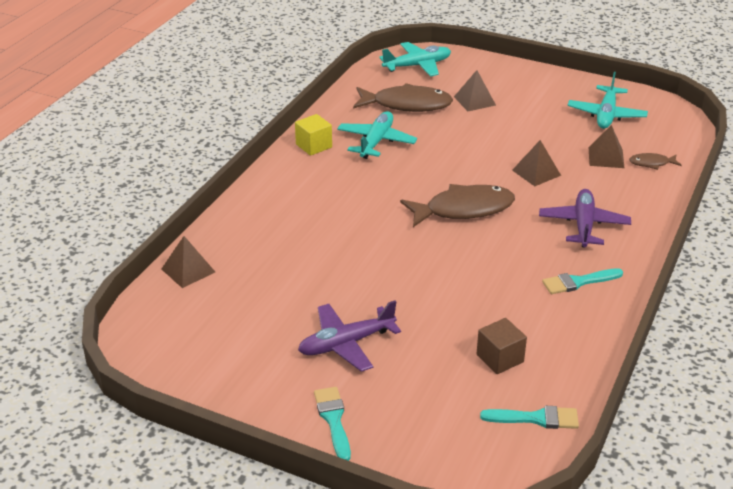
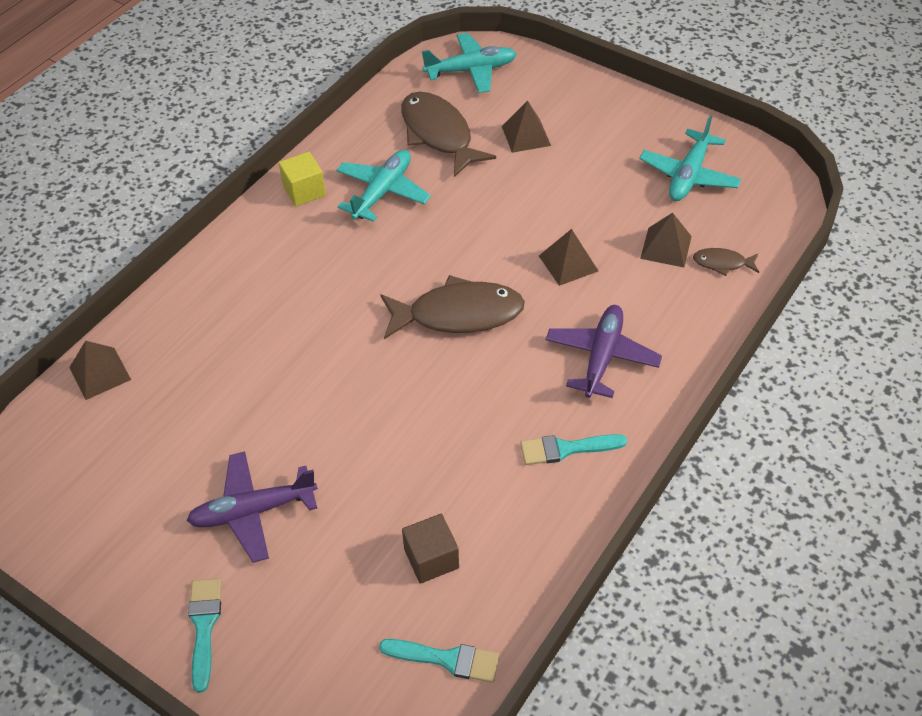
camera: 10 degrees right, 15 degrees up
brown fish [353,83,453,112] -> brown fish turned 135 degrees counterclockwise [401,92,496,177]

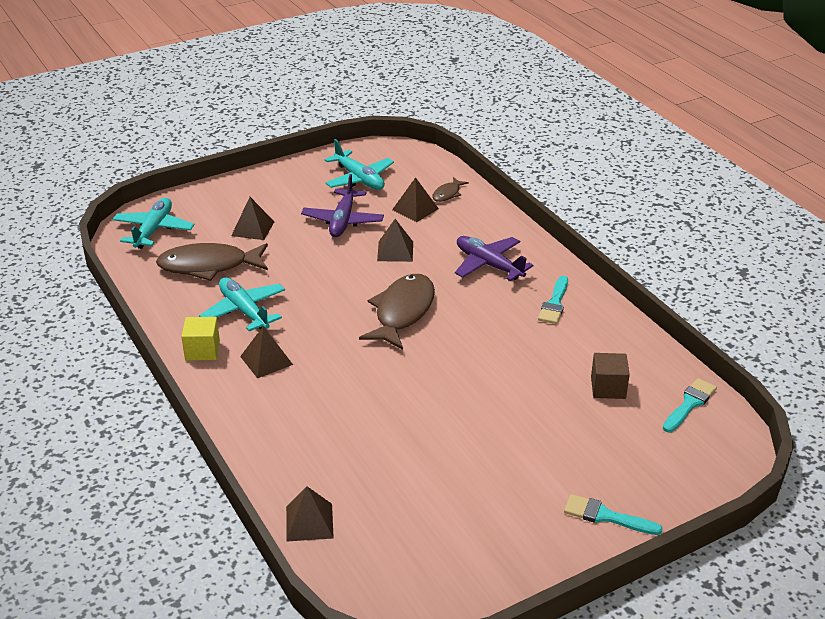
camera: 65 degrees left, 15 degrees down
purple plane [186,451,318,563] -> purple plane moved to [301,174,384,237]
none -> brown pyramid [240,326,293,378]

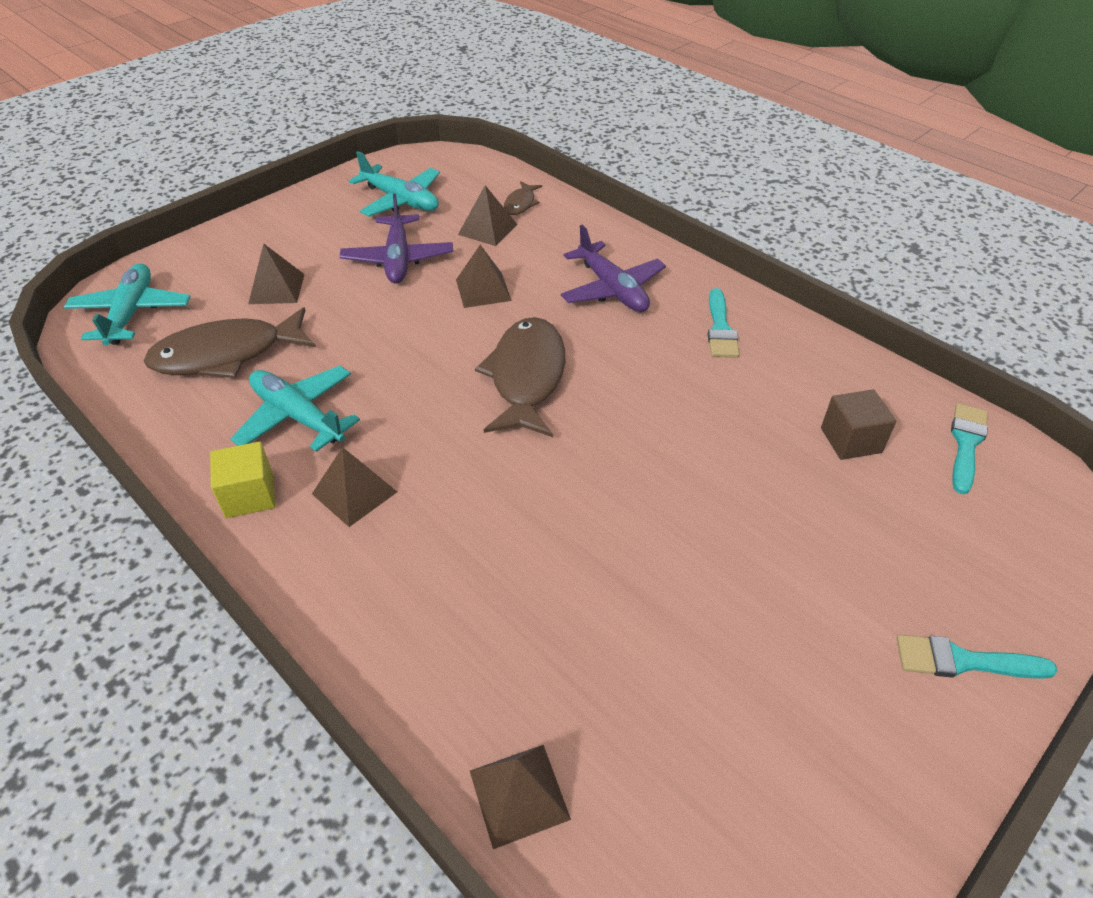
camera: 15 degrees left, 10 degrees up
purple plane [455,236,533,281] -> purple plane turned 150 degrees counterclockwise [561,225,666,312]

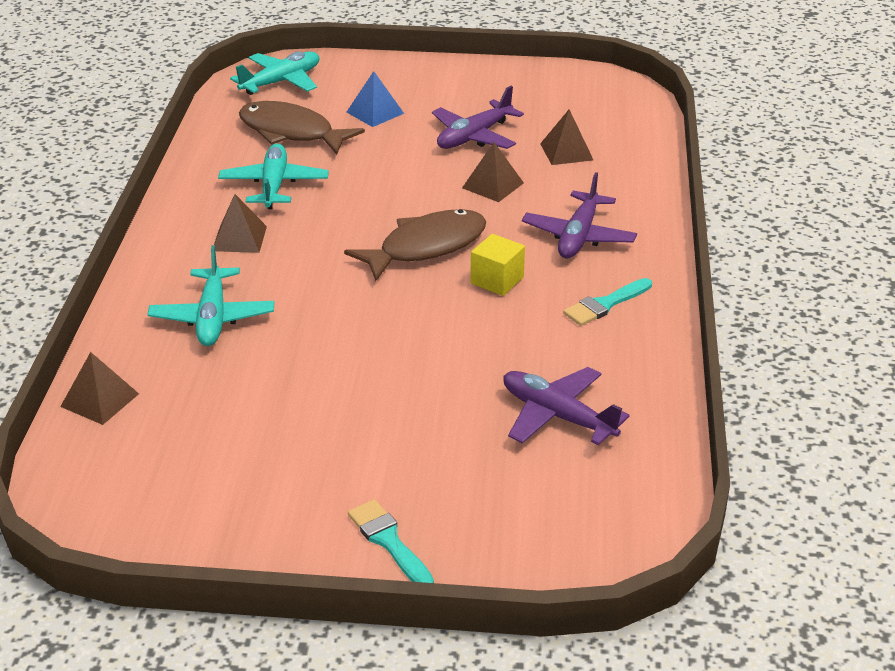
camera: 50 degrees right, 10 degrees down
yellow cube [210,442,276,518] -> yellow cube moved to [471,234,525,296]
brown pyramid [248,243,305,304] -> blue pyramid [347,71,404,127]
turquoise plane [349,151,440,217] -> turquoise plane moved to [147,245,274,346]
brown fish [504,181,542,215] -> none
brown cube [821,390,896,460] -> purple plane [503,367,630,445]
turquoise brush [951,403,988,494] -> none

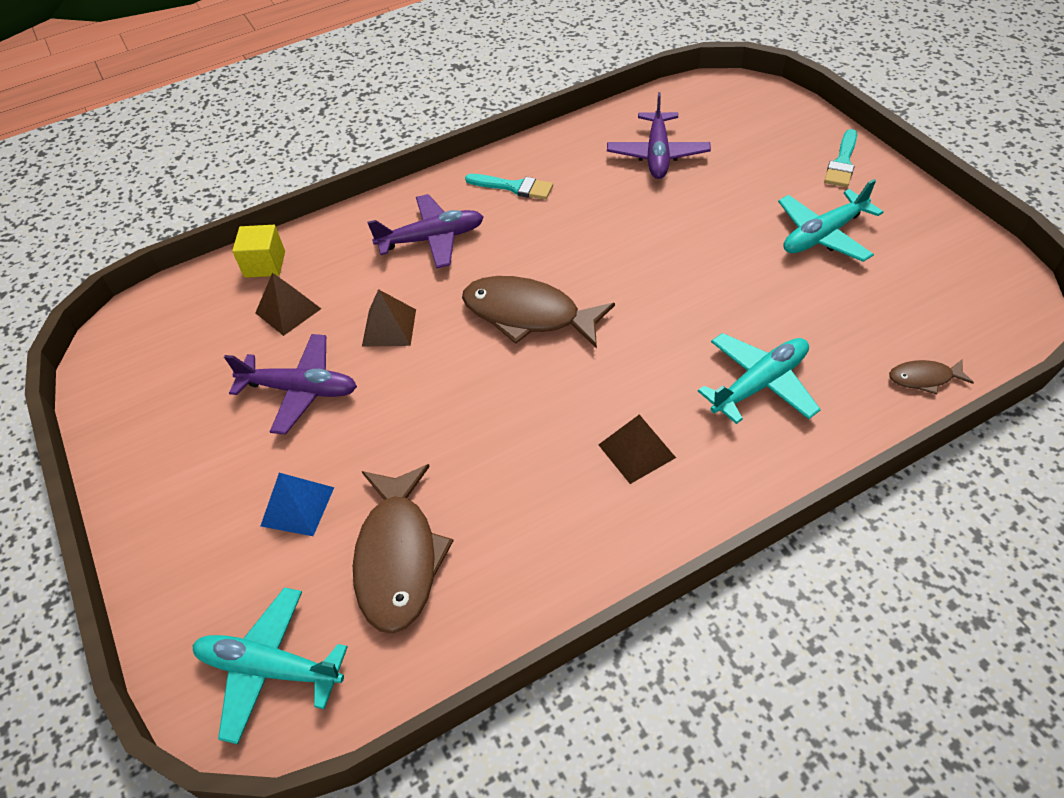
camera: 120 degrees left, 15 degrees up
brown pyramid [60,352,139,425] -> brown fish [889,359,974,395]
turquoise plane [218,143,329,209] -> turquoise plane moved to [778,179,883,262]
yellow cube [471,234,525,296] -> yellow cube moved to [232,225,285,278]

